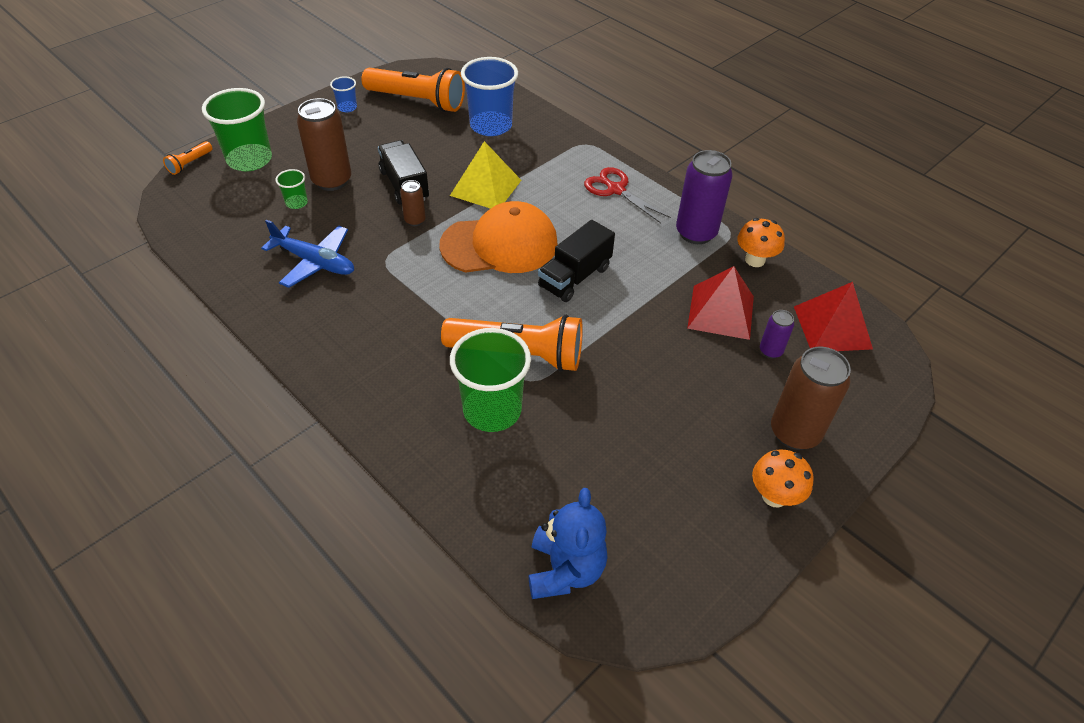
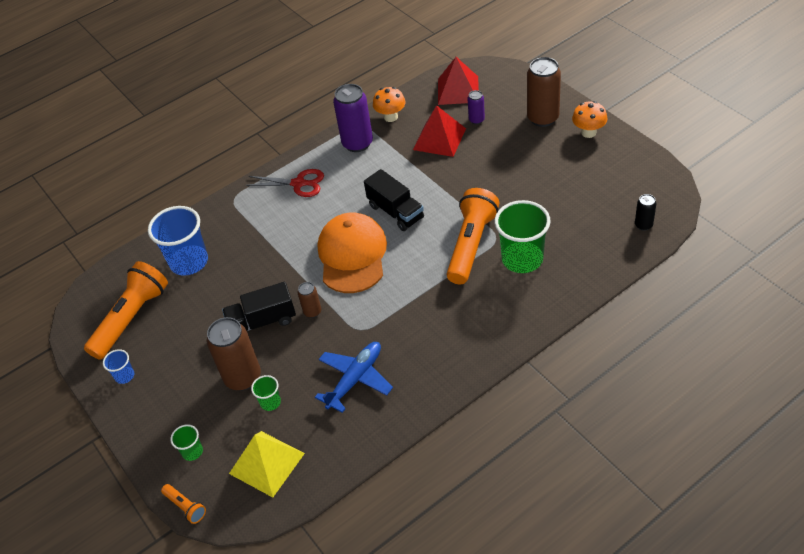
camera: 75 degrees left, 0 degrees up
green cup [202,88,272,171] -> green cup [170,424,203,461], size x0.47
yellow pyramid [450,141,521,209] -> yellow pyramid moved to [229,431,305,497]
blue teddy bear [528,488,607,599] -> black can [635,194,656,231]
red scissors [584,167,671,223] -> red scissors turned 135 degrees counterclockwise [246,169,324,197]

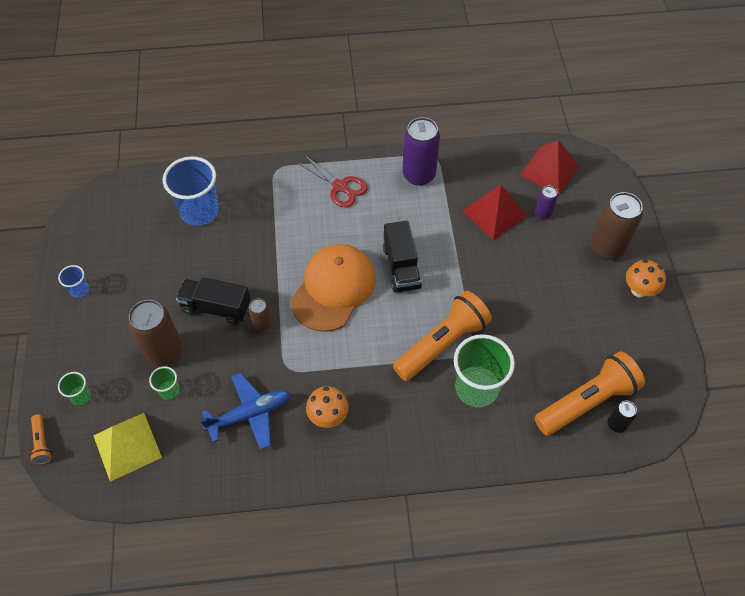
camera: 25 degrees right, 10 degrees up
orange flashlight [84,261,168,360] -> orange flashlight moved to [534,351,645,435]
orange mushroom [373,87,406,122] -> orange mushroom moved to [306,386,349,428]

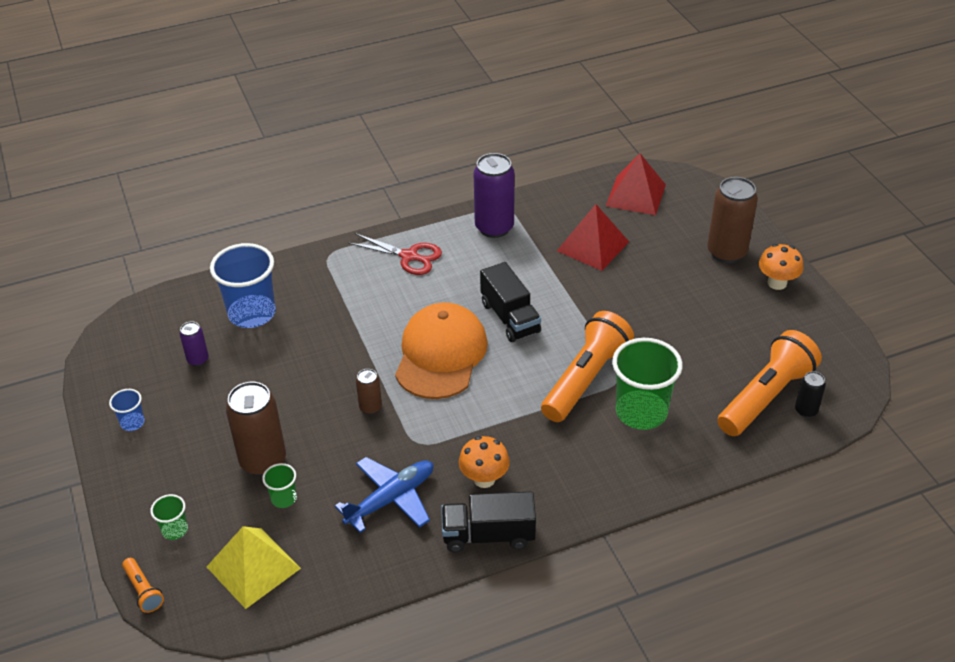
camera: 15 degrees left, 15 degrees down
black truck [176,277,251,324] -> black truck moved to [441,492,536,552]
purple can [535,186,558,219] -> purple can moved to [180,322,209,366]

